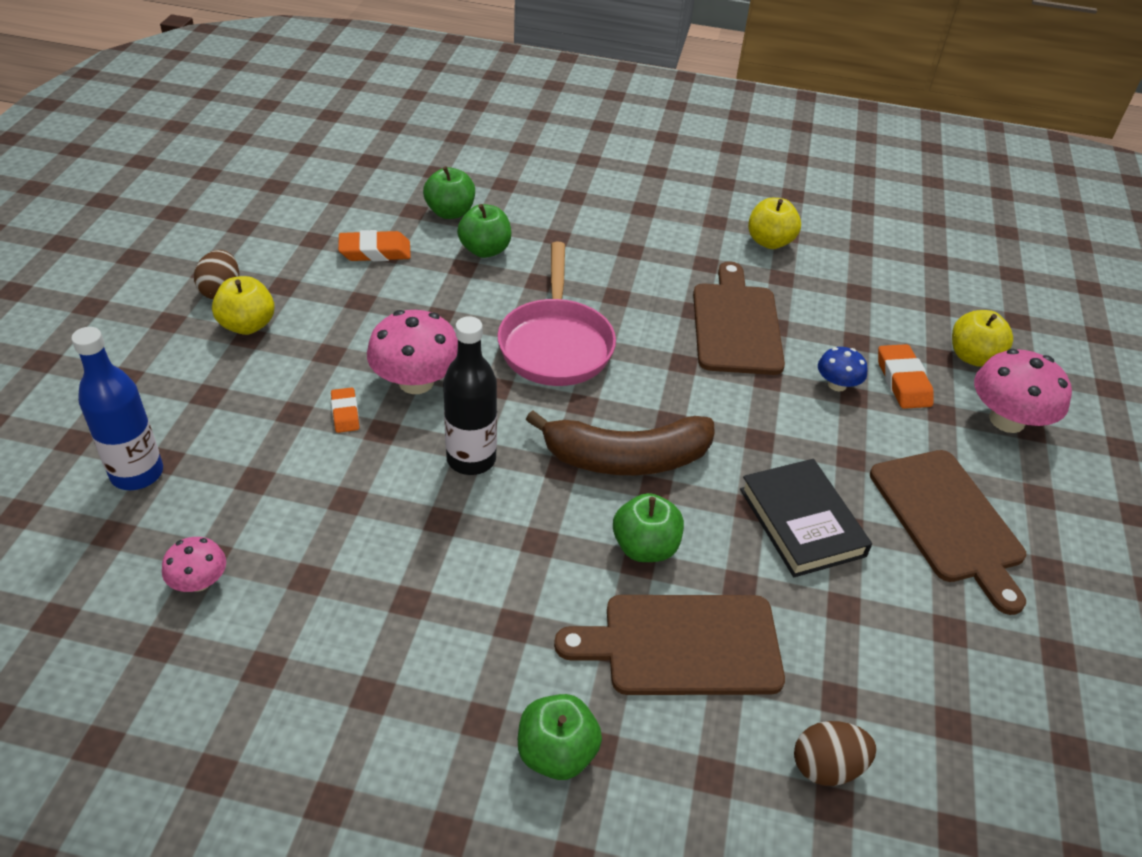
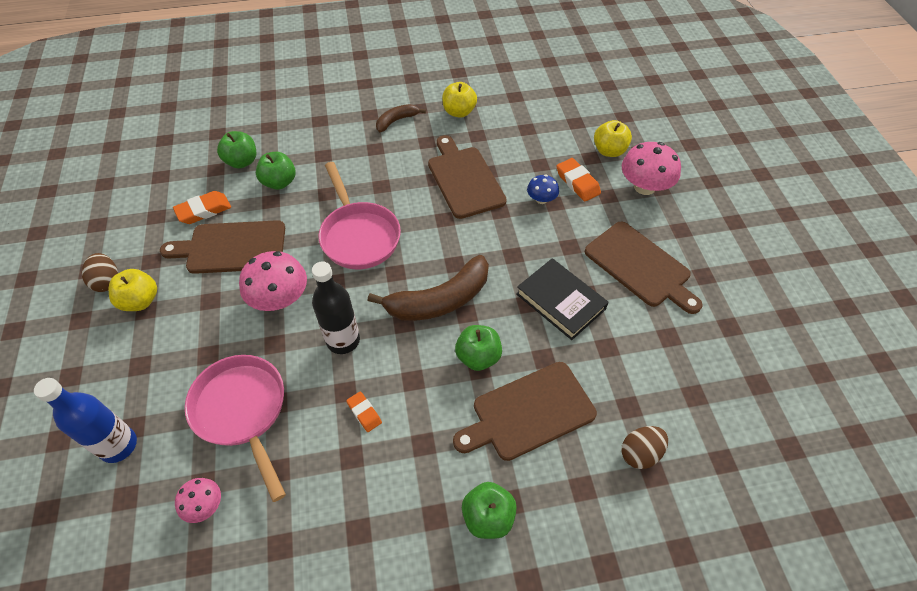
camera: 20 degrees left, 10 degrees up
orange eraser [331,387,359,433] -> orange eraser moved to [346,391,382,432]
none -> brown cutting board [160,220,285,274]
none -> pink pan [185,355,286,502]
none -> brown banana [376,104,426,132]

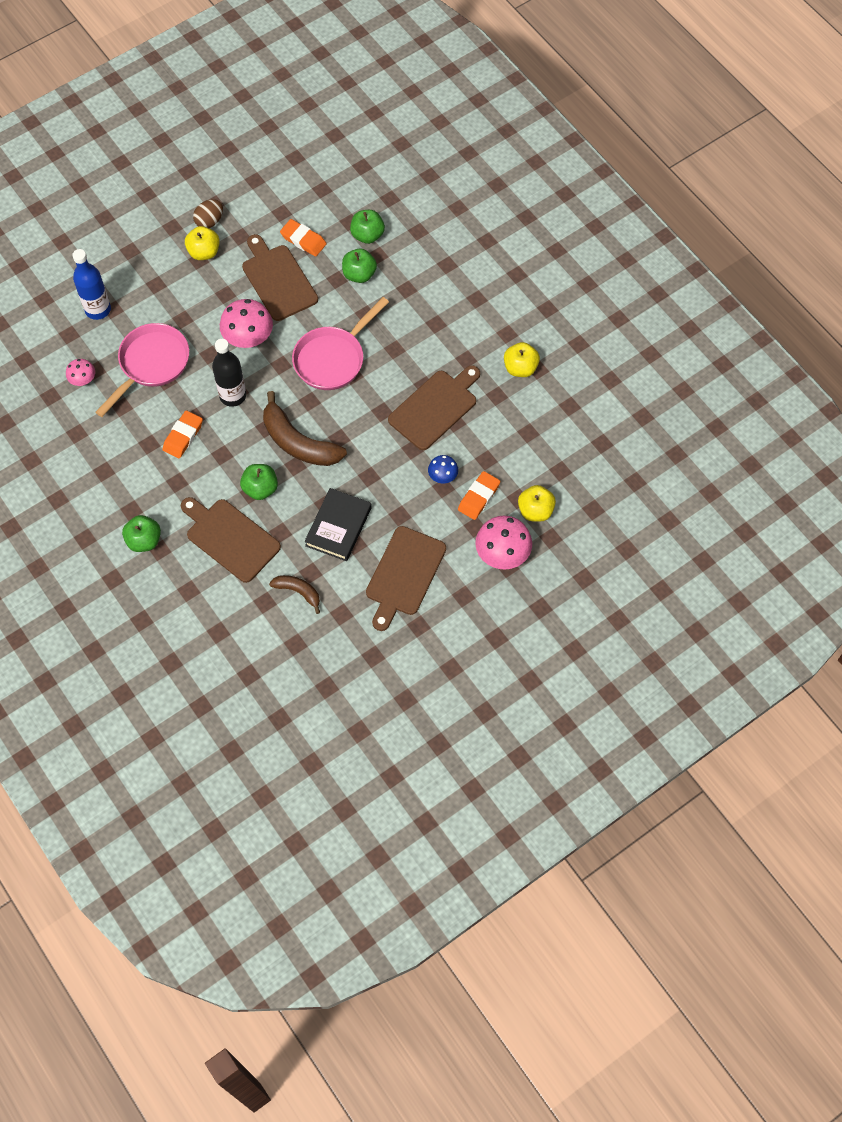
camera: 65 degrees right, 10 degrees up
orange eraser [346,391,382,432] -> orange eraser [163,410,203,458], size x1.59
brown banana [376,104,426,132] -> brown banana moved to [269,575,320,614]
brown egg [621,426,668,469] -> none

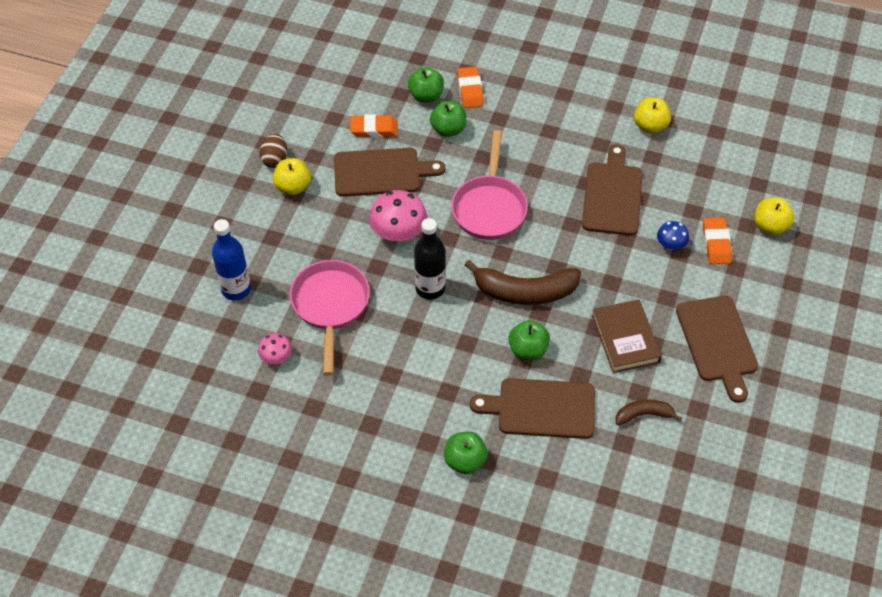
camera: 35 degrees left, 10 degrees down
orange eraser [163,410,203,458] -> orange eraser moved to [457,67,484,108]
brown cutting board [242,234,318,321] -> brown cutting board turned 150 degrees clockwise [334,148,445,197]
black book [304,488,372,561] -> brown book [592,299,662,373]
pink mushroom [475,516,532,570] -> none

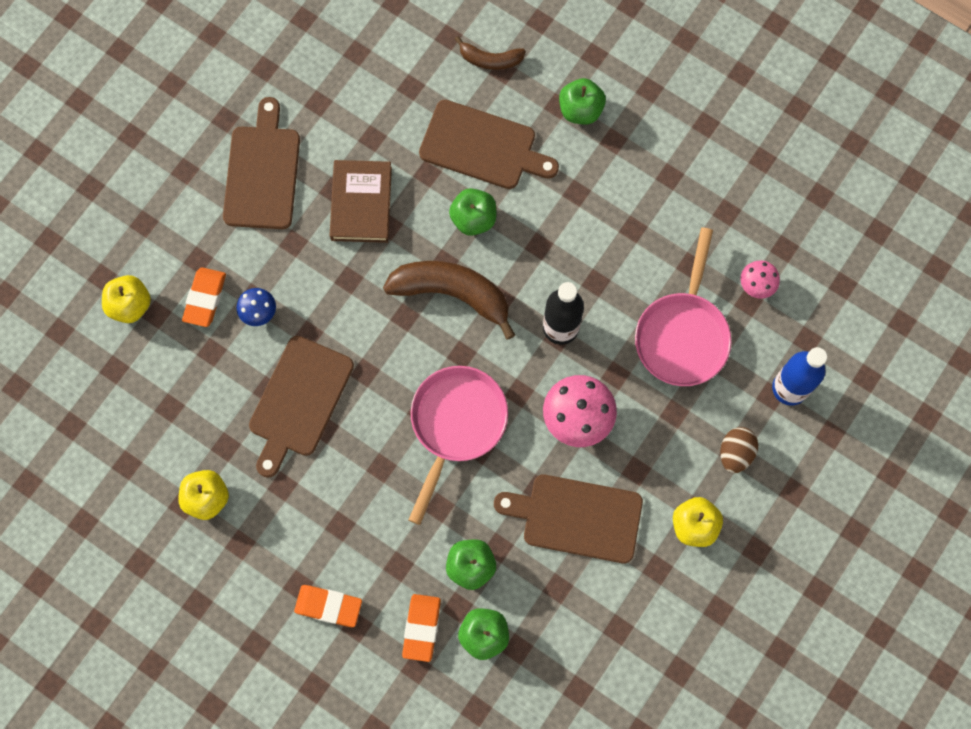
camera: 165 degrees left, 20 degrees up
brown egg [259,134,287,168] -> brown egg moved to [720,427,758,473]
orange eraser [350,114,398,138] -> orange eraser moved to [294,585,362,627]
brown banana [615,400,682,425] -> brown banana moved to [455,36,526,70]

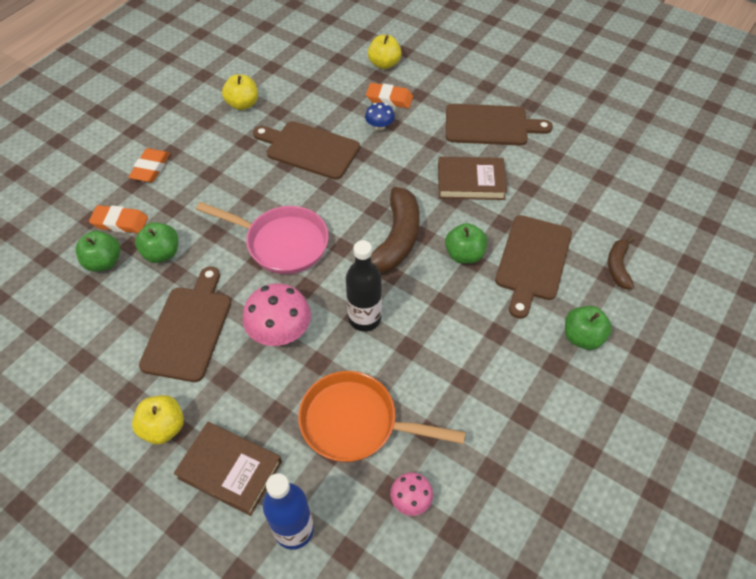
camera: 90 degrees right, 20 degrees down
pink pan [635,227,731,386] -> orange pan [298,371,466,462]
brown egg [720,427,758,473] -> brown book [174,422,282,516]

